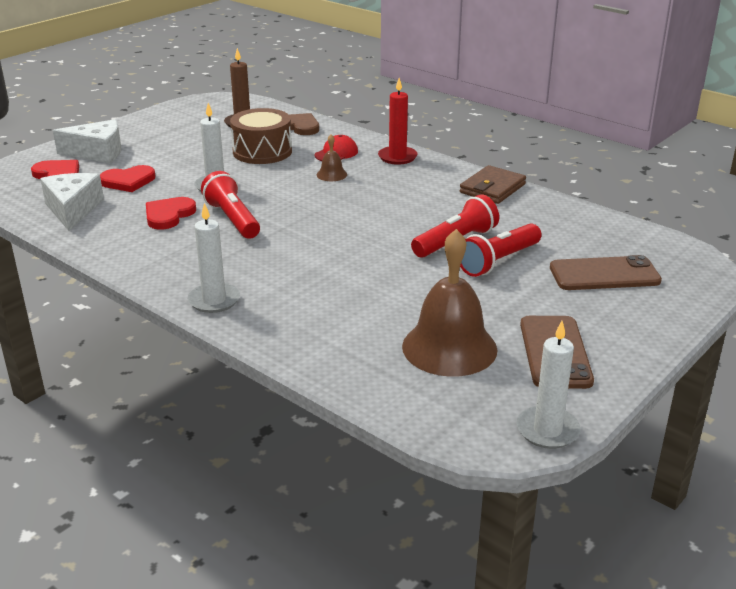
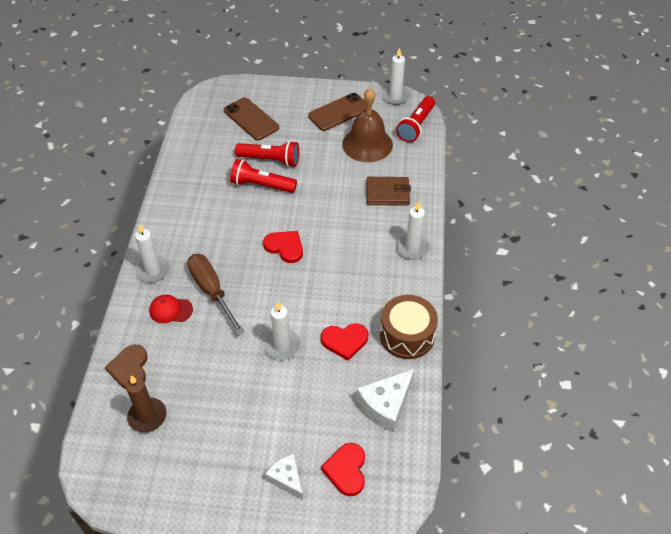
camera: 125 degrees left, 20 degrees up
white cheese [53,119,121,163] -> white cheese [265,454,303,500], size x0.64
red heart [100,165,155,192] -> red heart moved to [263,231,303,263]
red flashlight [201,171,260,239] -> red flashlight moved to [396,96,435,142]
brown drum [230,108,292,164] -> brown drum moved to [380,295,438,359]
brown bell [317,134,347,181] -> brown screwdriver [187,254,244,335]
red candle [378,78,418,165] -> white candle [135,225,170,283]
brown wallet [460,165,526,204] -> brown wallet moved to [366,177,411,206]

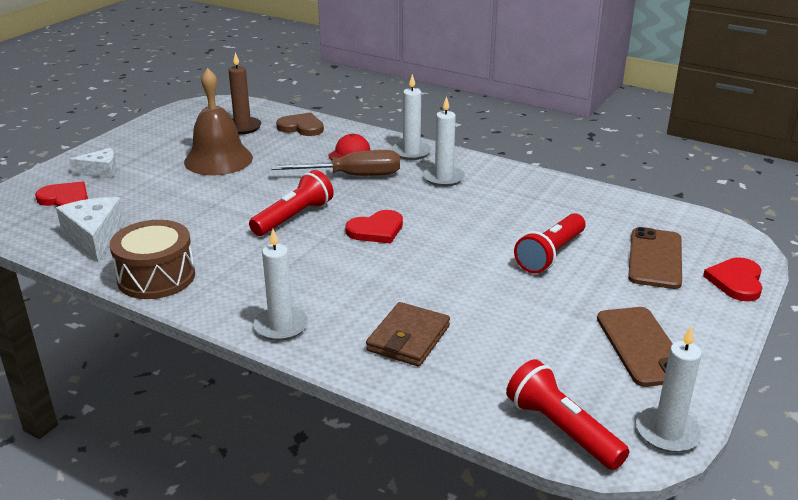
camera: 115 degrees right, 20 degrees down
brown phone [224,97,279,140] -> brown phone turned 60 degrees counterclockwise [628,227,682,289]
red flashlight [230,159,297,193] -> red flashlight moved to [249,170,334,236]
white candle [264,302,301,360] -> white candle moved to [423,96,465,187]
red heart [321,323,368,361] -> red heart moved to [703,257,763,301]
brown bell [342,88,393,162] -> brown bell moved to [184,68,253,175]

